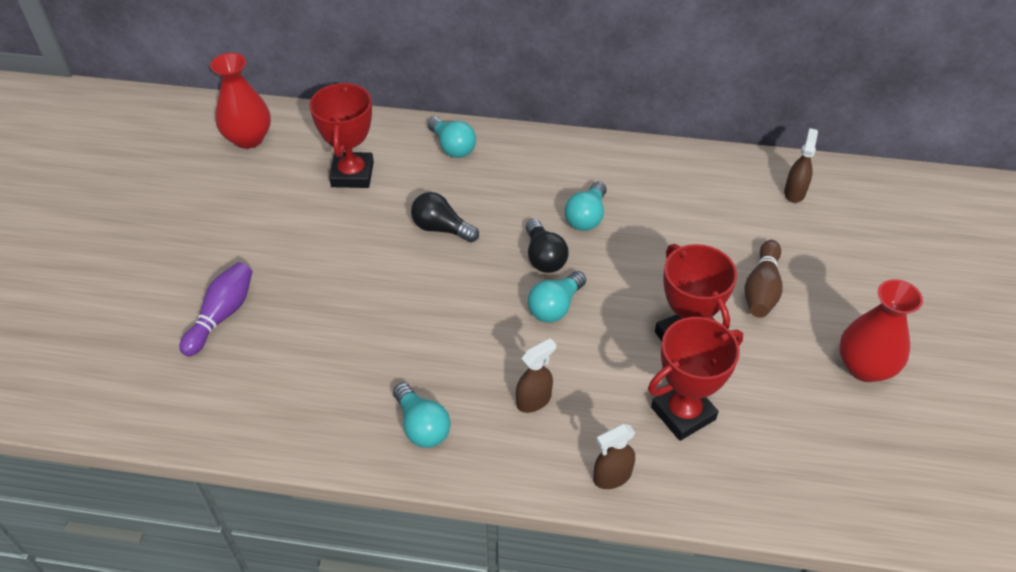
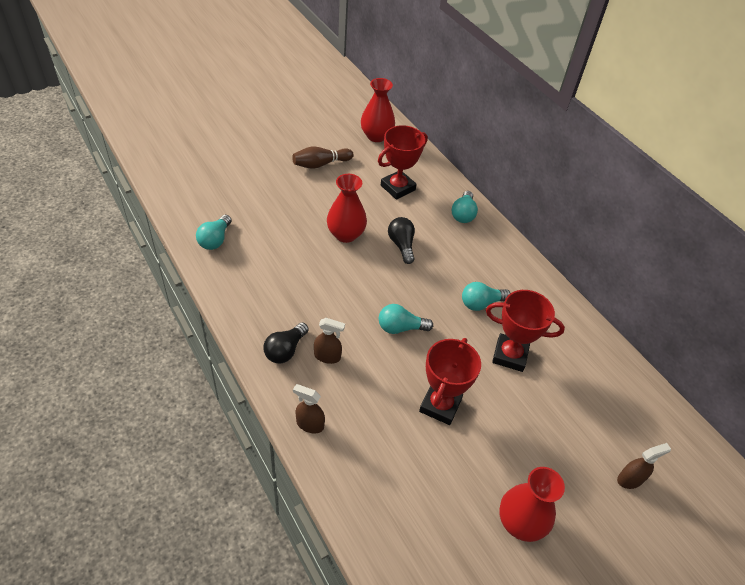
camera: 45 degrees right, 0 degrees up
purple bowling pin [179,262,252,356] -> none
turquoise light bulb [393,383,451,448] -> turquoise light bulb moved to [196,215,232,250]
black light bulb [526,219,569,273] -> black light bulb moved to [263,323,309,364]
red trophy [648,317,743,441] -> red trophy moved to [486,290,565,372]
brown bowling pin [744,240,783,318] -> brown bowling pin moved to [292,147,354,169]
brown spray bottle [784,128,818,203] -> brown spray bottle moved to [617,443,671,489]
none -> red vase [327,174,367,243]

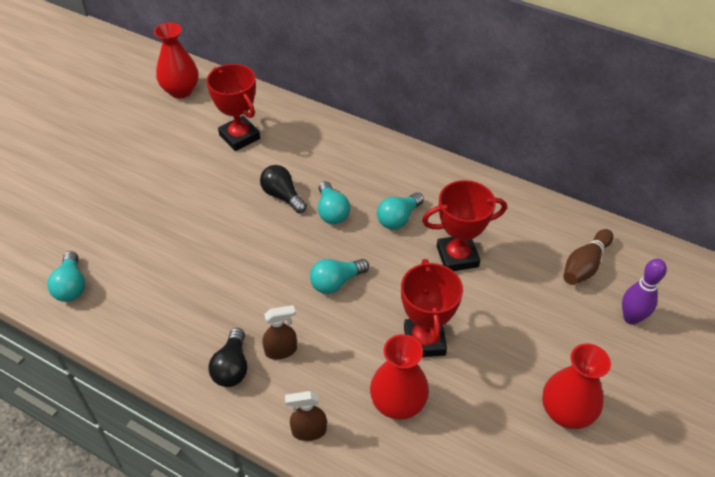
camera: 25 degrees left, 0 degrees up
brown bowling pin [292,147,354,169] -> brown bowling pin moved to [564,229,613,285]
red vase [327,174,367,243] -> red vase moved to [370,334,429,420]
red trophy [378,125,428,200] -> red trophy turned 60 degrees counterclockwise [206,64,260,151]
turquoise light bulb [452,191,478,223] -> turquoise light bulb moved to [318,181,350,224]
brown spray bottle [617,443,671,489] -> purple bowling pin [622,259,667,325]

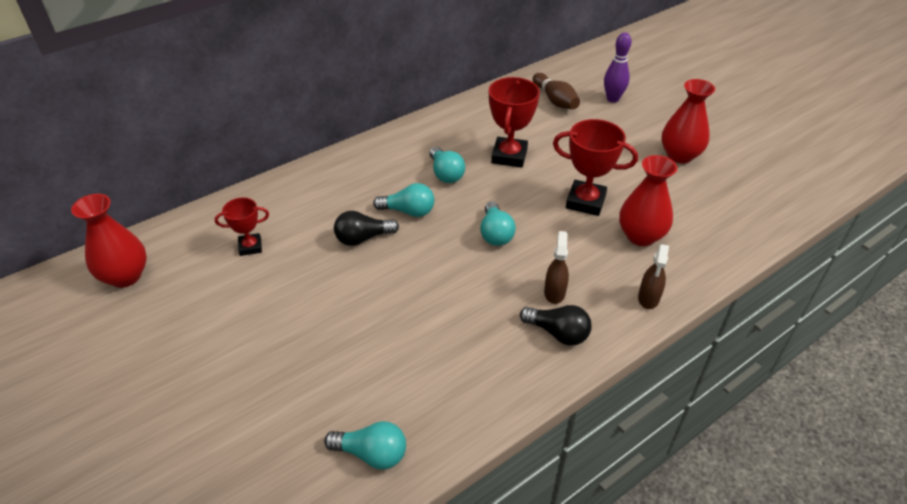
camera: 65 degrees left, 5 degrees down
red trophy [206,64,260,151] -> red trophy [215,197,269,256], size x0.59

